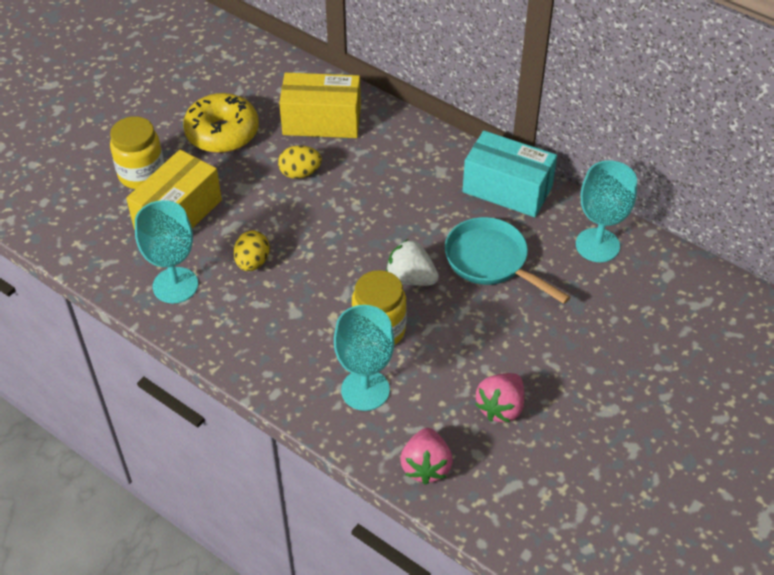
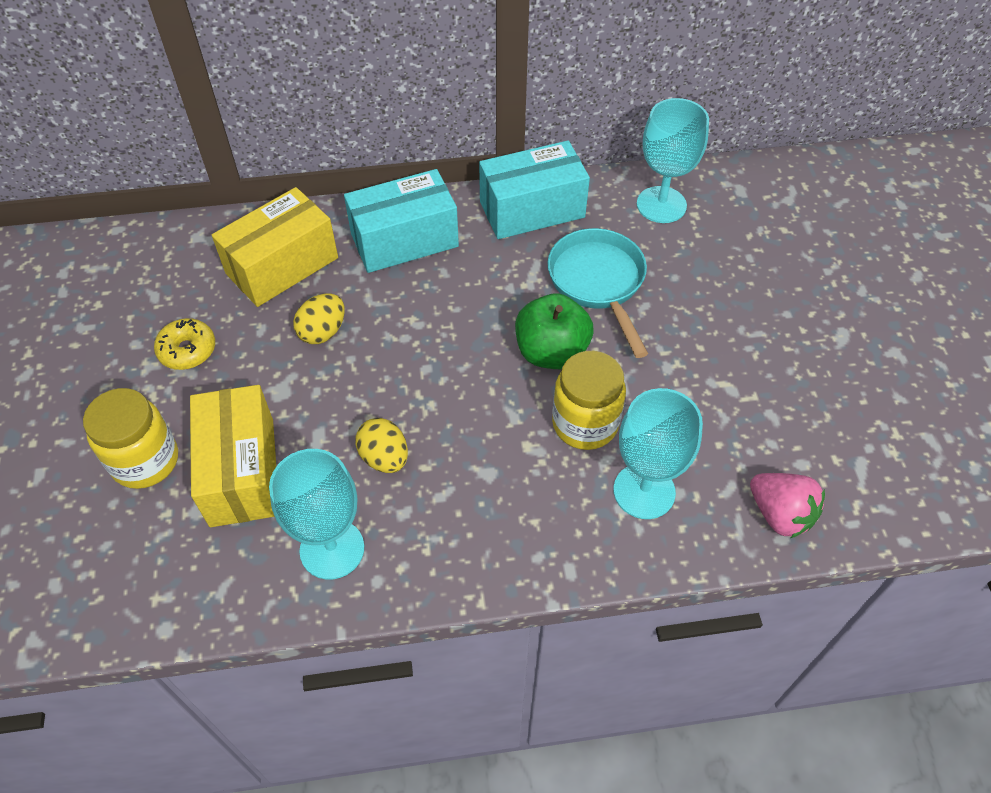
camera: 45 degrees left, 5 degrees up
yellow donut [183,93,259,153] -> yellow donut [154,318,215,370], size x0.58
white strawberry [386,239,439,286] -> green apple [515,293,593,369]
turquoise pan [445,217,570,304] -> turquoise pan turned 75 degrees clockwise [547,228,648,358]
pink strawberry [475,373,524,422] -> none
none -> turquoise box [344,169,459,273]

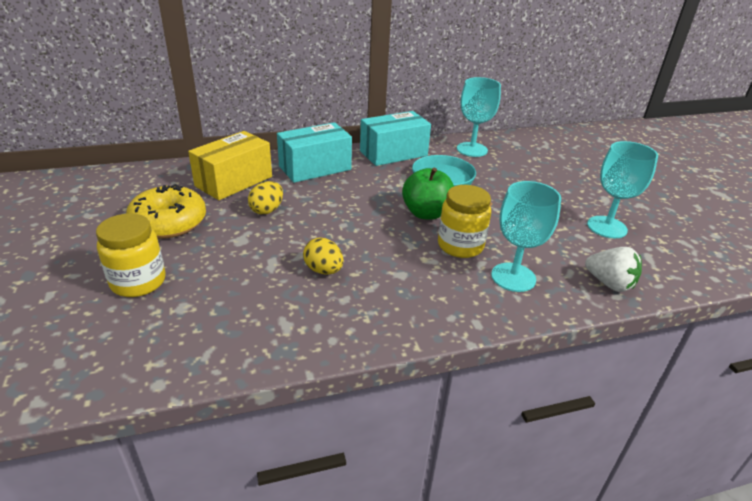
camera: 10 degrees left, 20 degrees down
yellow donut [154,318,215,370] -> yellow donut [126,184,206,239], size x1.74
yellow box [190,385,276,527] -> none
turquoise goblet [269,449,364,580] -> turquoise goblet moved to [587,141,658,238]
pink strawberry [750,473,825,538] -> white strawberry [585,247,642,292]

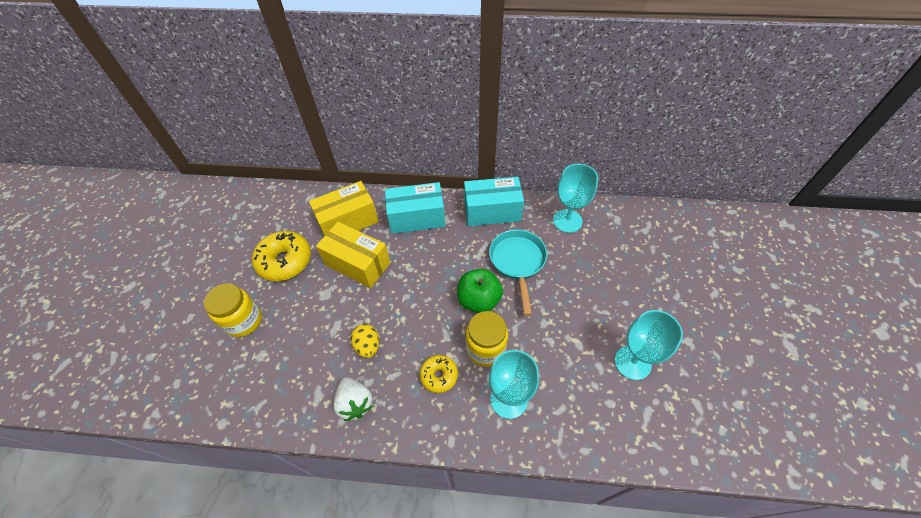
camera: 25 degrees right, 20 degrees up
yellow egg [248,181,283,215] -> yellow box [316,222,391,288]
white strawberry [585,247,642,292] -> white strawberry moved to [334,377,373,421]
none -> yellow donut [420,355,458,393]

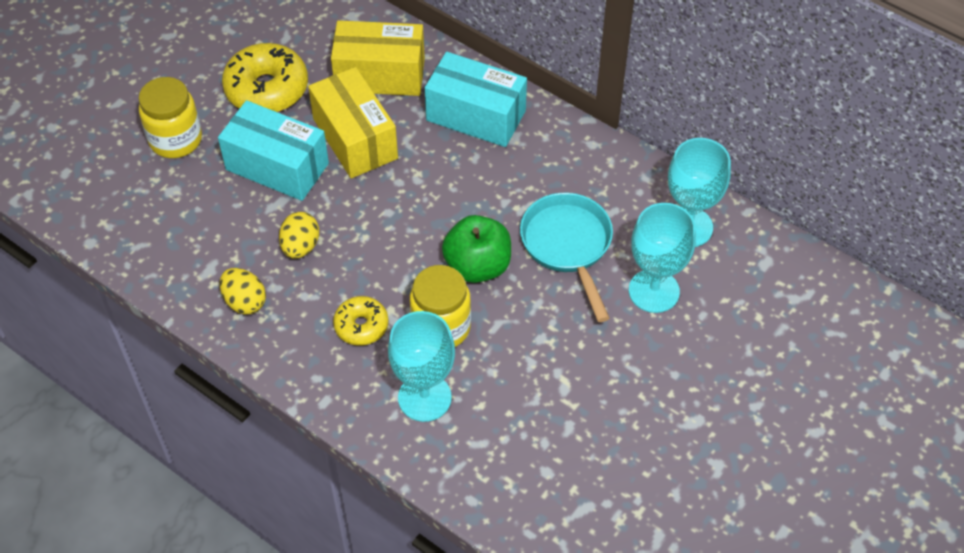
camera: 30 degrees right, 0 degrees up
white strawberry [334,377,373,421] -> yellow egg [220,268,266,315]
turquoise box [464,177,524,226] -> turquoise box moved to [218,100,329,201]
turquoise pan [489,229,547,316] -> turquoise pan turned 45 degrees counterclockwise [520,193,613,322]
turquoise goblet [615,310,683,380] -> turquoise goblet moved to [629,203,696,313]

